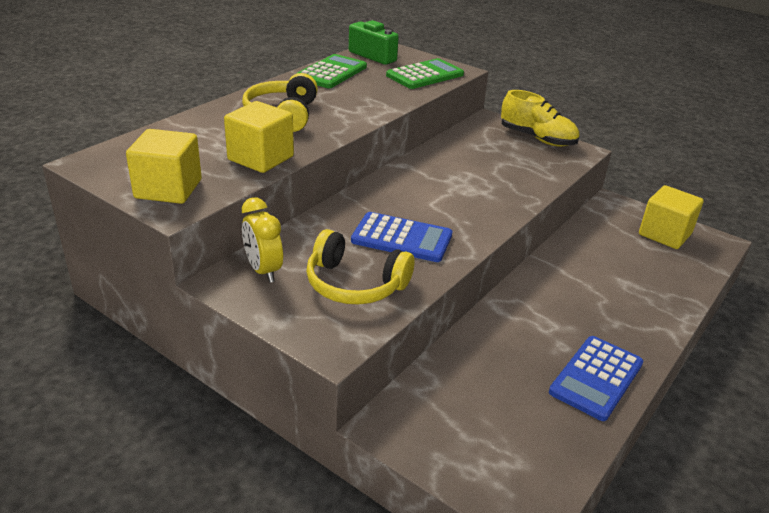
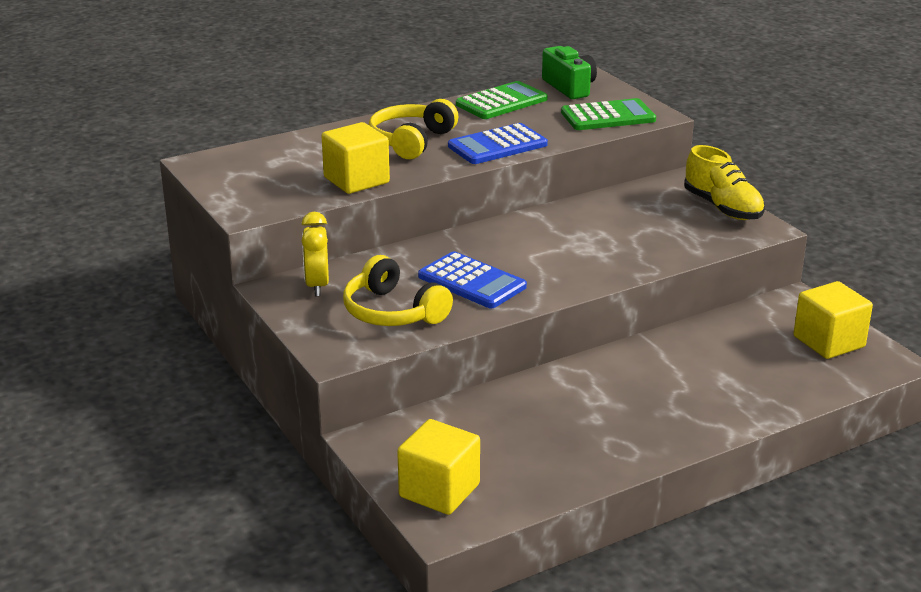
camera: 25 degrees right, 5 degrees down
yellow cube [126,129,202,204] -> yellow cube moved to [397,419,480,515]
blue calculator [549,336,643,421] -> blue calculator moved to [448,123,548,164]

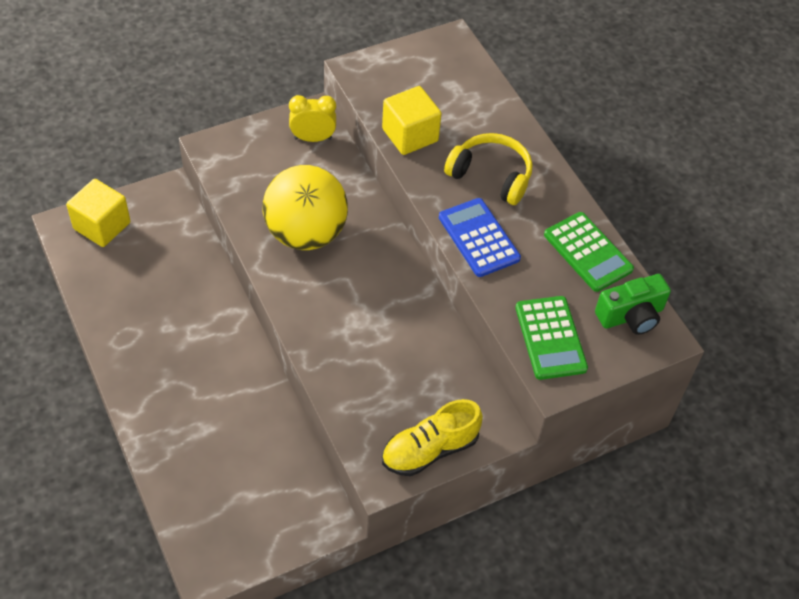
camera: 90 degrees right, 25 degrees up
yellow headphones [343,255,453,326] -> none
blue calculator [418,251,527,308] -> yellow ball [263,165,348,250]
yellow cube [793,281,873,359] -> none

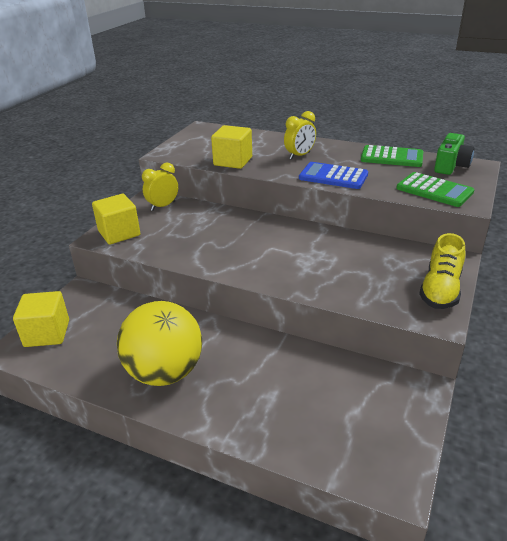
camera: 35 degrees left, 20 degrees down
yellow ball [263,165,348,250] -> yellow ball moved to [117,301,202,386]
yellow headphones [444,133,532,205] -> yellow clock [284,111,316,160]
none -> yellow cube [92,194,140,245]

